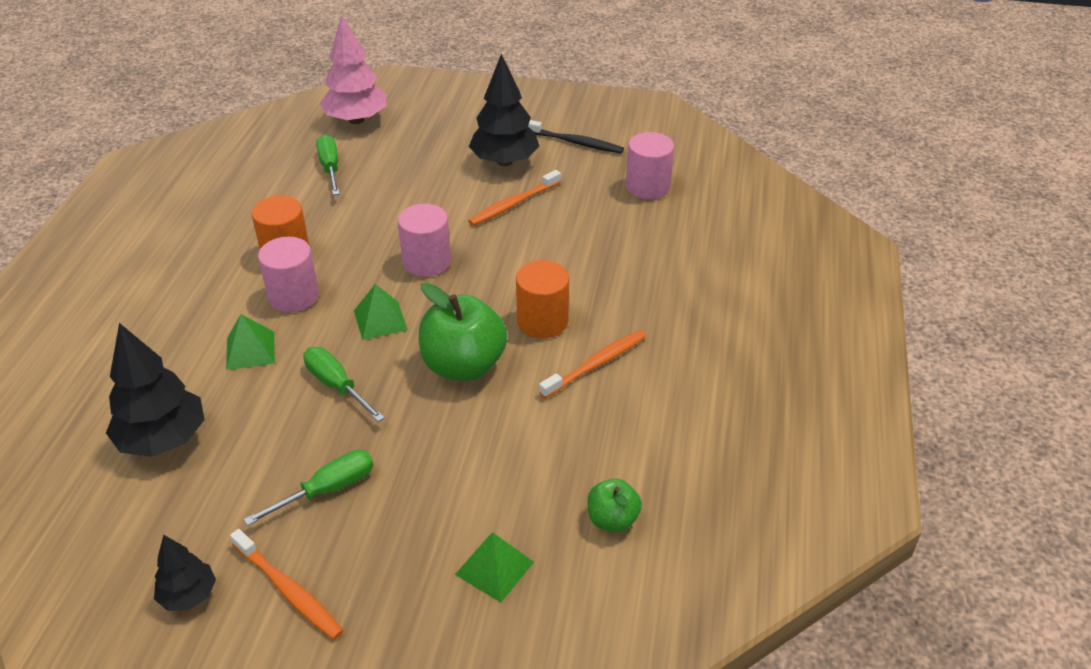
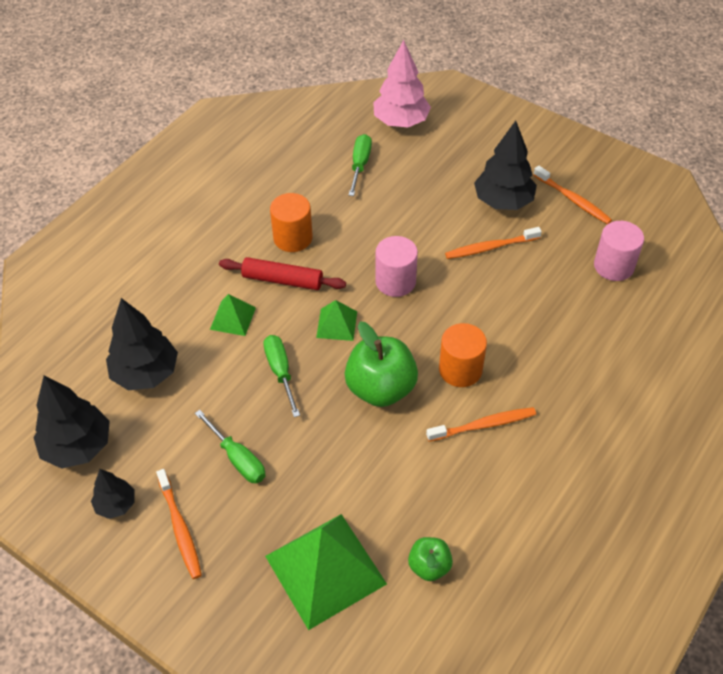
camera: 25 degrees right, 10 degrees up
green screwdriver [243,450,374,526] -> green screwdriver turned 60 degrees clockwise [195,410,266,483]
pink cylinder [258,237,319,312] -> red rolling pin [219,257,346,290]
green pyramid [455,532,534,602] -> green pyramid [265,514,387,630], size x2.03
black toothbrush [528,120,624,154] -> orange toothbrush [534,166,612,224]
none -> black tree [34,375,110,469]

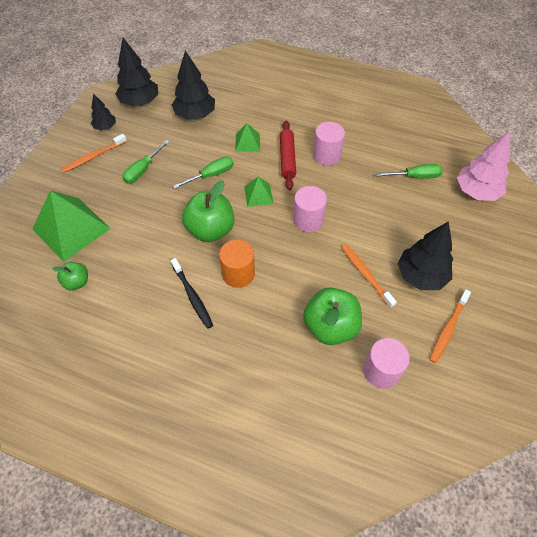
camera: 75 degrees right, 5 degrees up
orange cylinder [270,193,313,252] -> pink cylinder [313,122,345,166]
orange toothbrush [426,407,536,442] -> black toothbrush [171,258,213,329]
none -> green apple [303,287,362,345]

